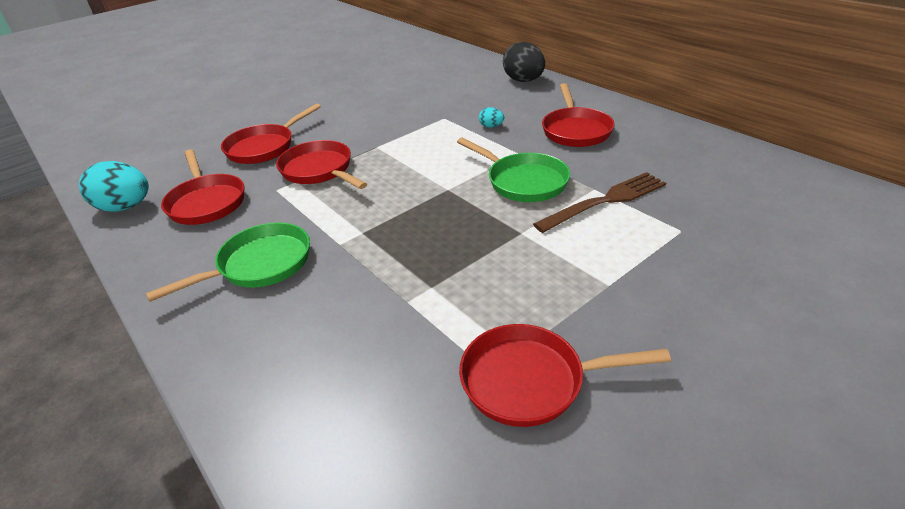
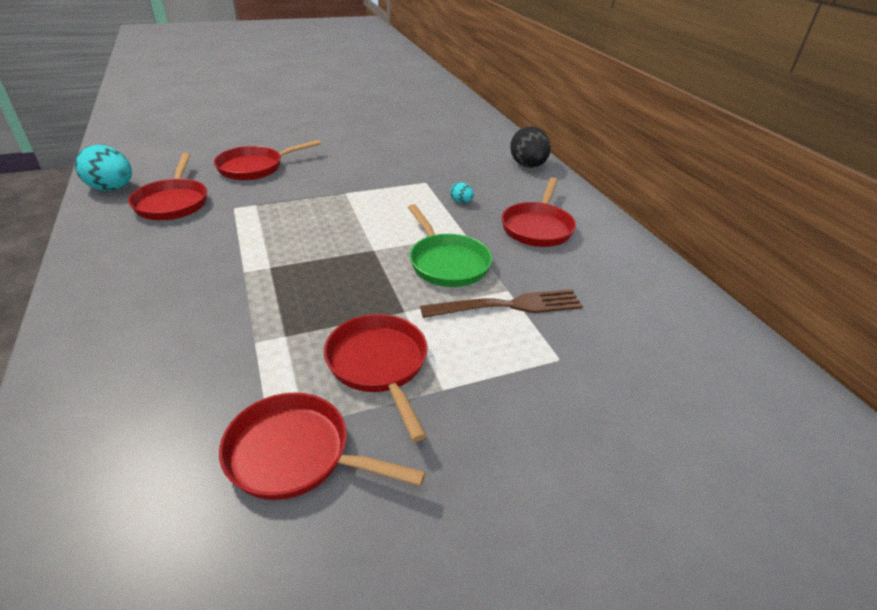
camera: 15 degrees right, 0 degrees up
green pan [146,222,310,302] -> none
red pan [276,140,367,189] -> red pan moved to [324,314,428,441]

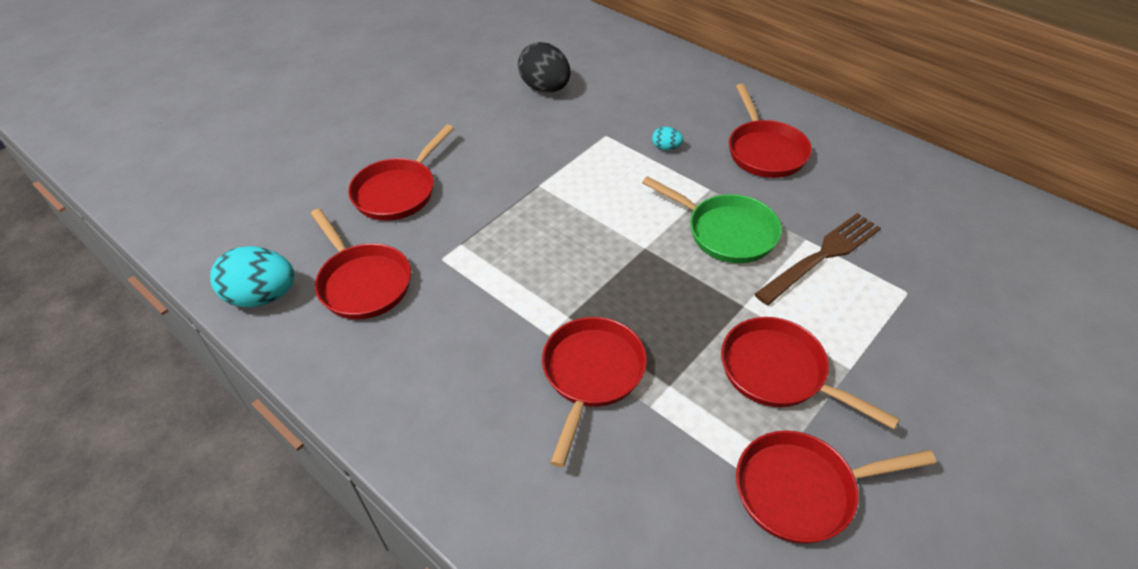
camera: 25 degrees left, 10 degrees up
black egg [510,126,551,168] -> black egg moved to [518,42,571,92]
none -> red pan [542,317,647,467]

